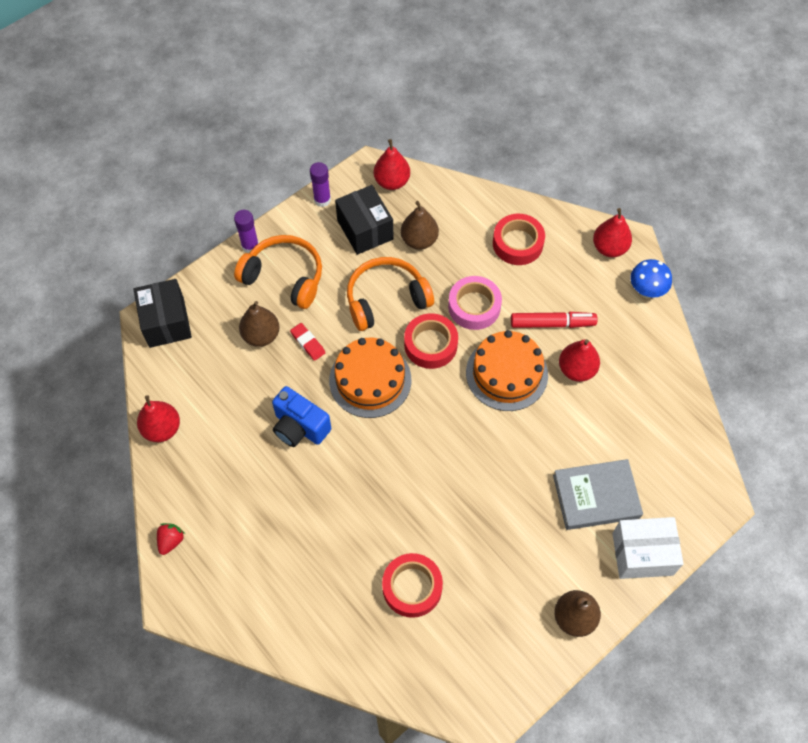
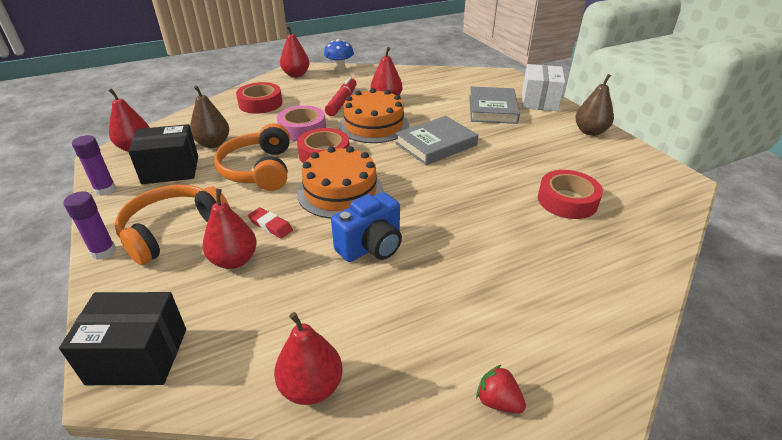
camera: 75 degrees left, 25 degrees down
brown pear [239,301,279,347] -> red pear [202,189,257,269]
red eraser [290,323,325,361] -> red eraser turned 60 degrees clockwise [248,208,293,239]
none -> grey book [395,116,478,165]

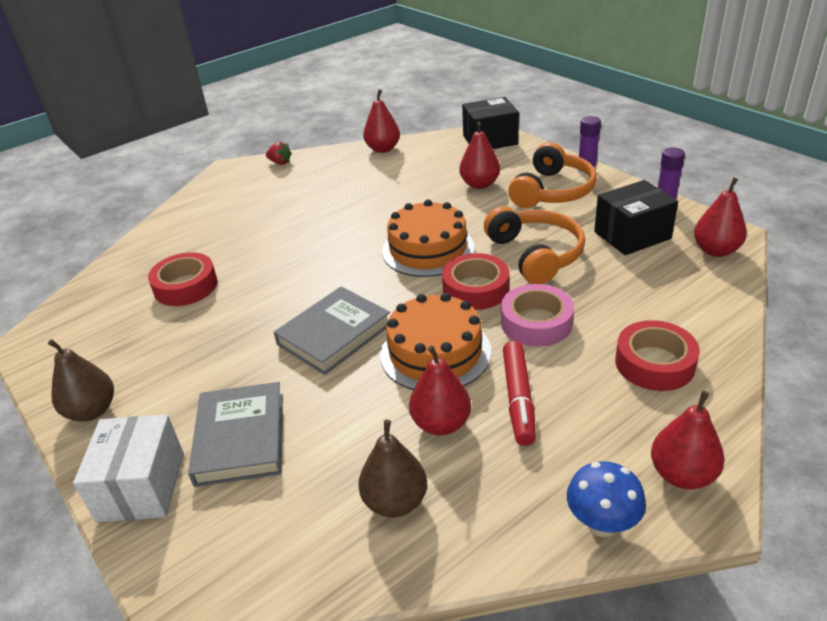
camera: 170 degrees right, 0 degrees up
brown pear [190,85,229,148] -> brown pear moved to [358,420,427,517]
red eraser [248,208,293,239] -> none
blue camera [331,192,402,262] -> none

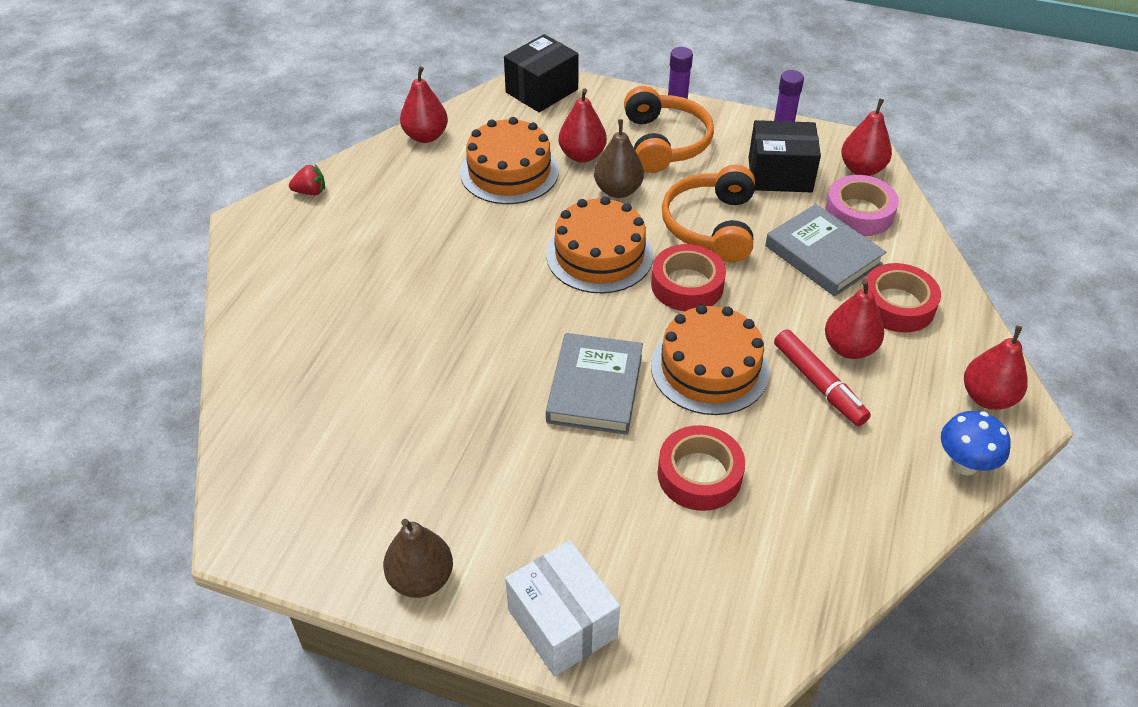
camera: 35 degrees left, 10 degrees up
red tape [148,252,218,306] -> red tape moved to [658,425,745,511]
grey book [188,382,283,487] -> grey book moved to [765,204,886,297]
brown pear [358,420,427,517] -> brown pear moved to [594,119,644,198]
red pear [409,345,471,435] -> red pear moved to [825,279,884,359]
orange headphones [484,206,585,284] -> orange headphones turned 120 degrees counterclockwise [662,165,755,262]
pink tape [501,284,574,347] -> pink tape moved to [825,175,899,236]
black box [594,180,678,255] -> black box turned 60 degrees clockwise [749,120,821,192]
none -> orange cake [460,117,559,204]

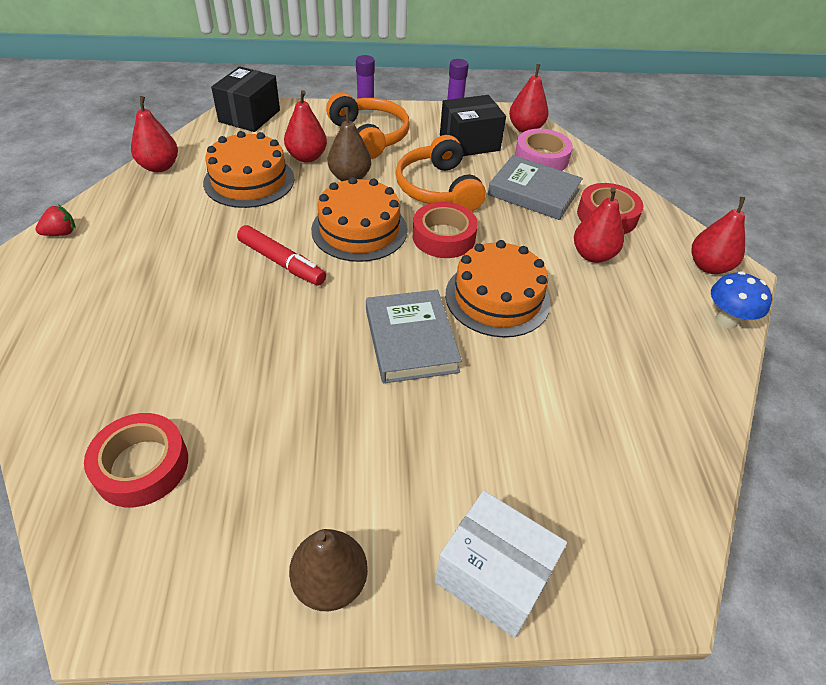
camera: 25 degrees left, 0 degrees up
red tape [658,425,745,511] -> red tape moved to [84,413,188,507]
red marker [774,329,871,426] -> red marker moved to [237,225,326,286]

